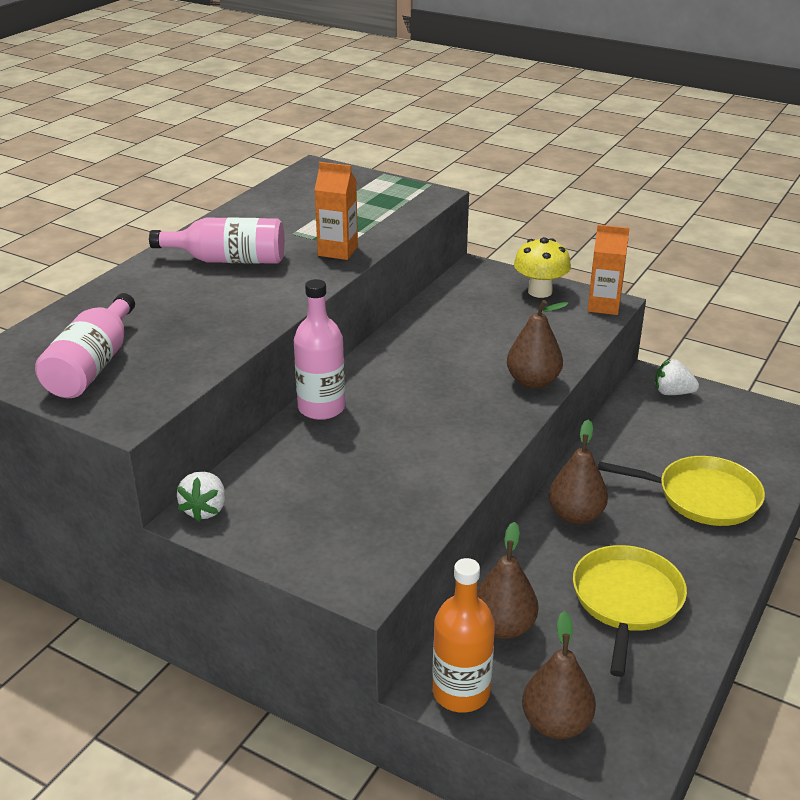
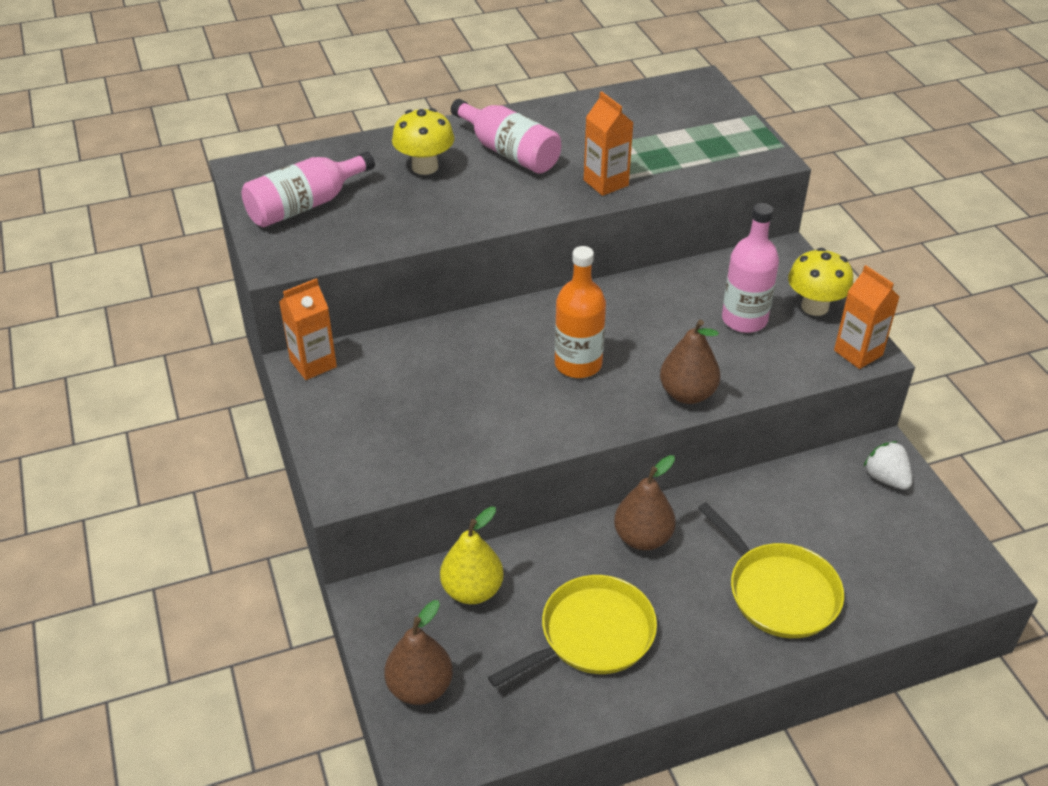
camera: 40 degrees right, 10 degrees up
white strawberry [177,472,226,522] -> orange carton [279,278,337,380]
pink bottle [294,279,345,420] -> pink bottle moved to [722,203,779,333]
orange bottle [433,558,495,713] -> orange bottle moved to [555,246,606,378]
brown pear [477,522,539,639] -> yellow pear [440,506,504,604]
none -> yellow mushroom [392,108,455,175]

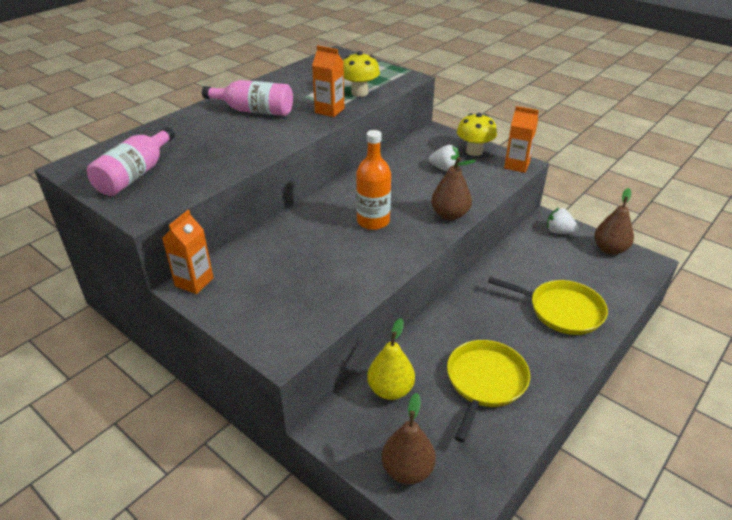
camera: 30 degrees left, 5 degrees down
yellow mushroom [392,108,455,175] -> yellow mushroom moved to [343,51,380,97]
brown pear [614,455,675,550] -> brown pear moved to [594,188,634,255]
pink bottle [722,203,779,333] -> white strawberry [429,145,459,171]

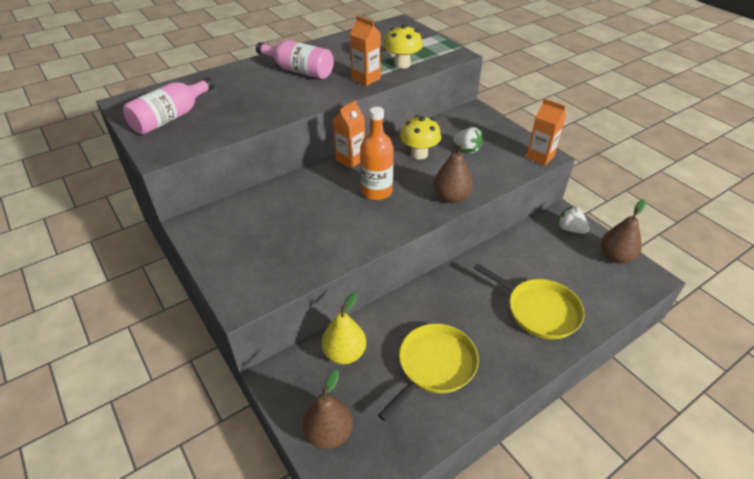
camera: 15 degrees right, 5 degrees up
orange carton [162,210,214,294] -> orange carton moved to [333,100,365,168]
yellow mushroom [457,113,497,156] -> yellow mushroom moved to [400,115,441,159]

